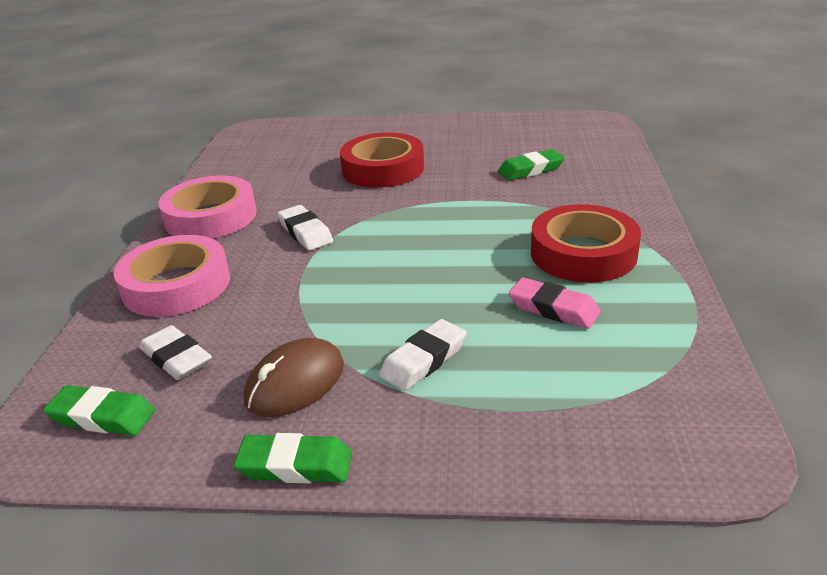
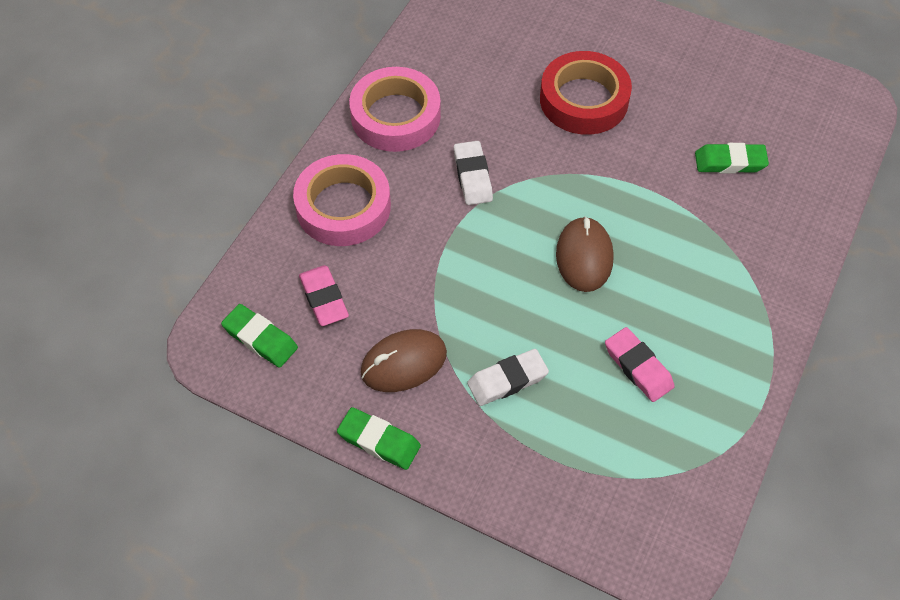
camera: 20 degrees right, 25 degrees up
white eraser [139,325,212,380] -> pink eraser [299,265,349,326]
red tape [531,204,641,283] -> none
none -> brown mouse [556,216,614,292]

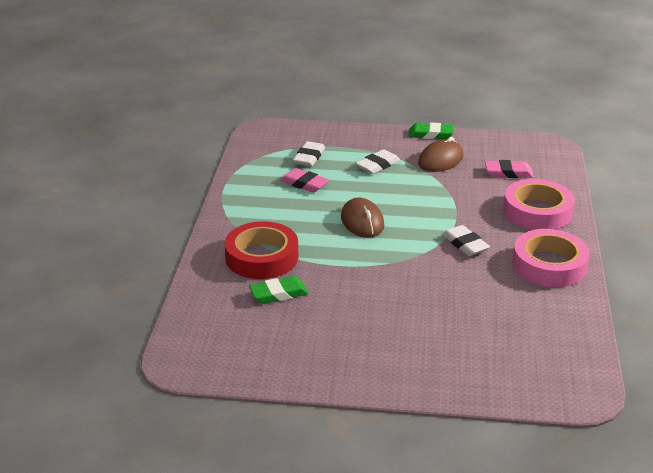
camera: 160 degrees right, 25 degrees down
green eraser [221,304,298,368] -> none
pink eraser [299,265,349,326] -> pink eraser turned 45 degrees counterclockwise [485,160,534,178]
red tape [540,51,632,135] -> red tape moved to [225,221,298,279]
none -> white eraser [293,141,325,167]

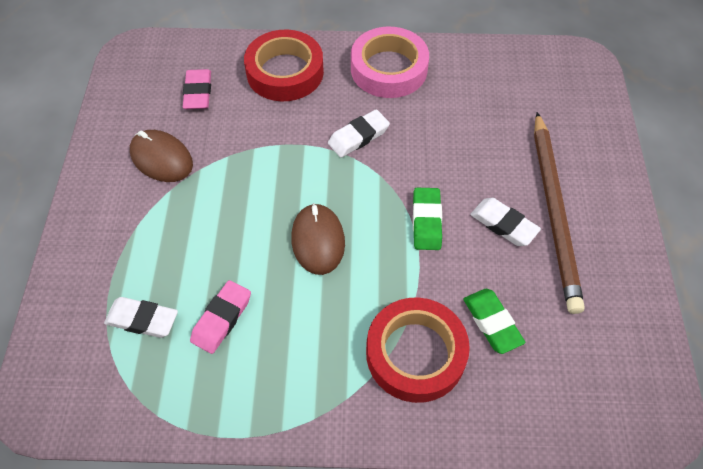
camera: 95 degrees left, 25 degrees up
brown mouse [341,197,384,238] -> brown mouse turned 75 degrees counterclockwise [291,203,345,275]
white eraser [356,149,400,174] -> white eraser moved to [470,198,541,246]
green eraser [408,122,454,139] -> green eraser moved to [413,188,442,250]
pink tape [503,179,575,230] -> red tape [244,30,324,101]
none -> brown pencil [534,112,585,314]

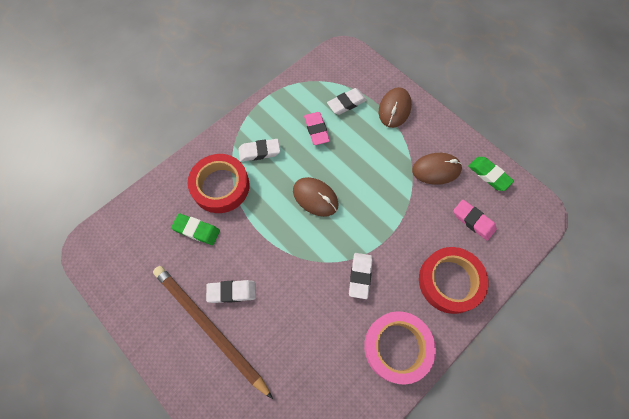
camera: 135 degrees right, 10 degrees up
green eraser [413,188,442,250] -> green eraser moved to [468,157,514,191]
none -> white eraser [238,139,280,162]
none -> brown mouse [379,87,412,128]

